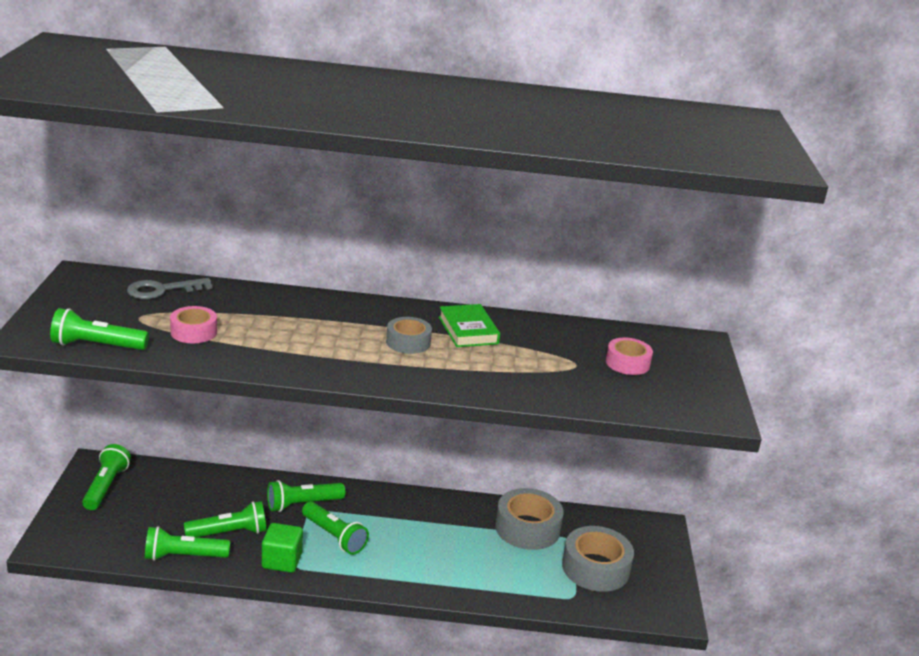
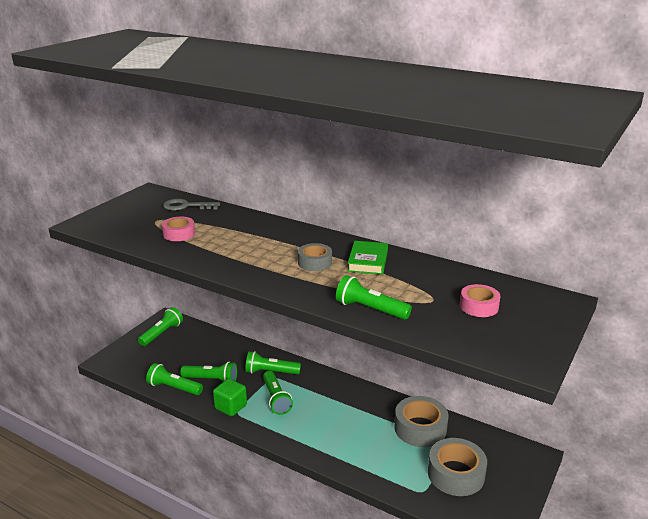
camera: 30 degrees right, 0 degrees up
green flashlight [50,308,149,350] -> green flashlight moved to [336,275,412,320]

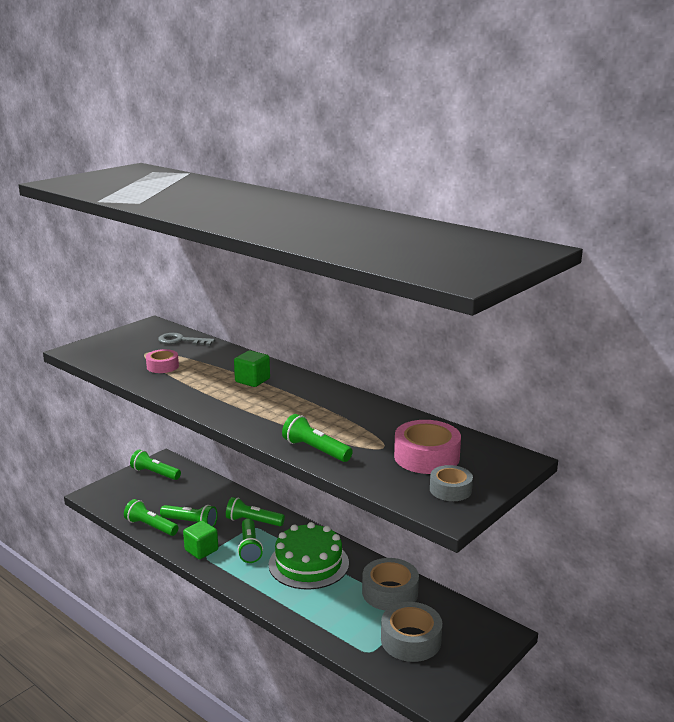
camera: 10 degrees right, 5 degrees down
green flashlight [138,307,183,346] -> green flashlight turned 105 degrees counterclockwise [130,450,181,480]
grey tape [298,243,332,271] -> grey tape moved to [430,465,473,501]
green book [348,241,388,275] -> none
pink tape [460,284,500,317] -> pink tape [394,420,461,474], size x1.66
none -> green cube [234,350,270,387]
none -> green cake [269,522,349,590]

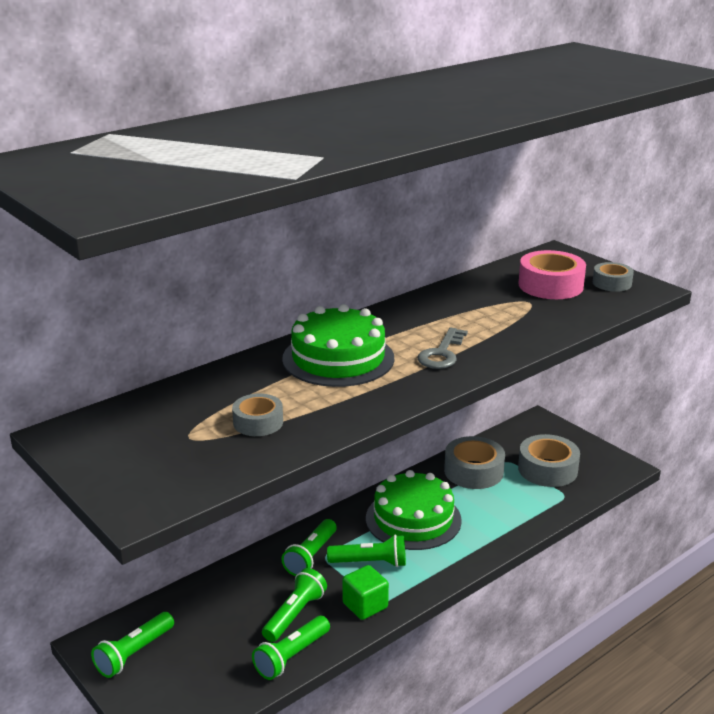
camera: 80 degrees left, 5 degrees up
pink tape [146,349,179,373] -> grey tape [232,394,283,436]
grey key [158,333,215,346] -> grey key moved to [417,327,468,369]
green cube [234,350,270,387] -> green cake [282,304,394,387]
green flashlight [282,414,353,462] -> none

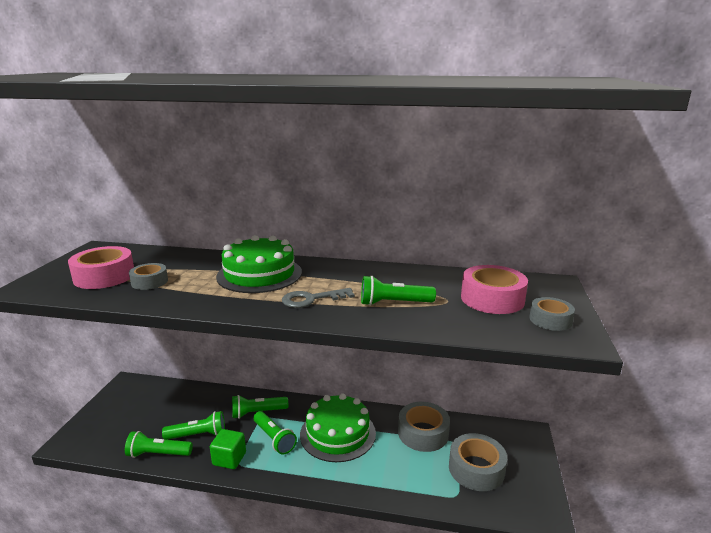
camera: 50 degrees right, 5 degrees down
green flashlight [91,612,174,678] -> green flashlight moved to [361,275,436,306]
none -> pink tape [68,246,134,289]

